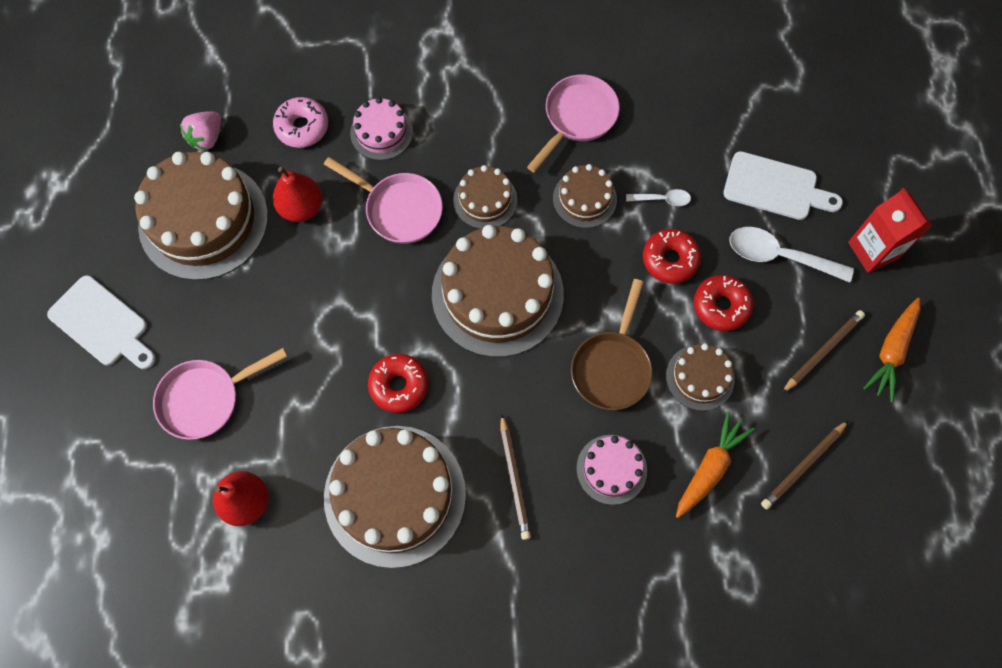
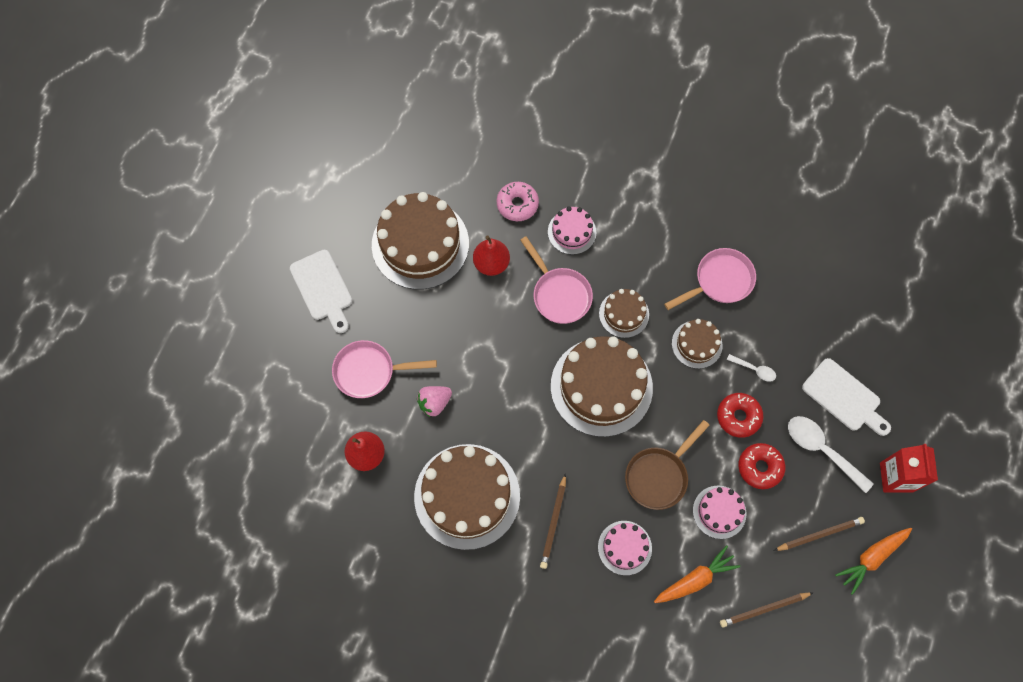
camera: 25 degrees right, 0 degrees up
pink strawberry [180,111,221,150] -> pink strawberry moved to [417,386,452,417]
red donut [368,354,428,413] -> none
brown cake [666,343,735,411] -> pink cake [693,486,747,539]

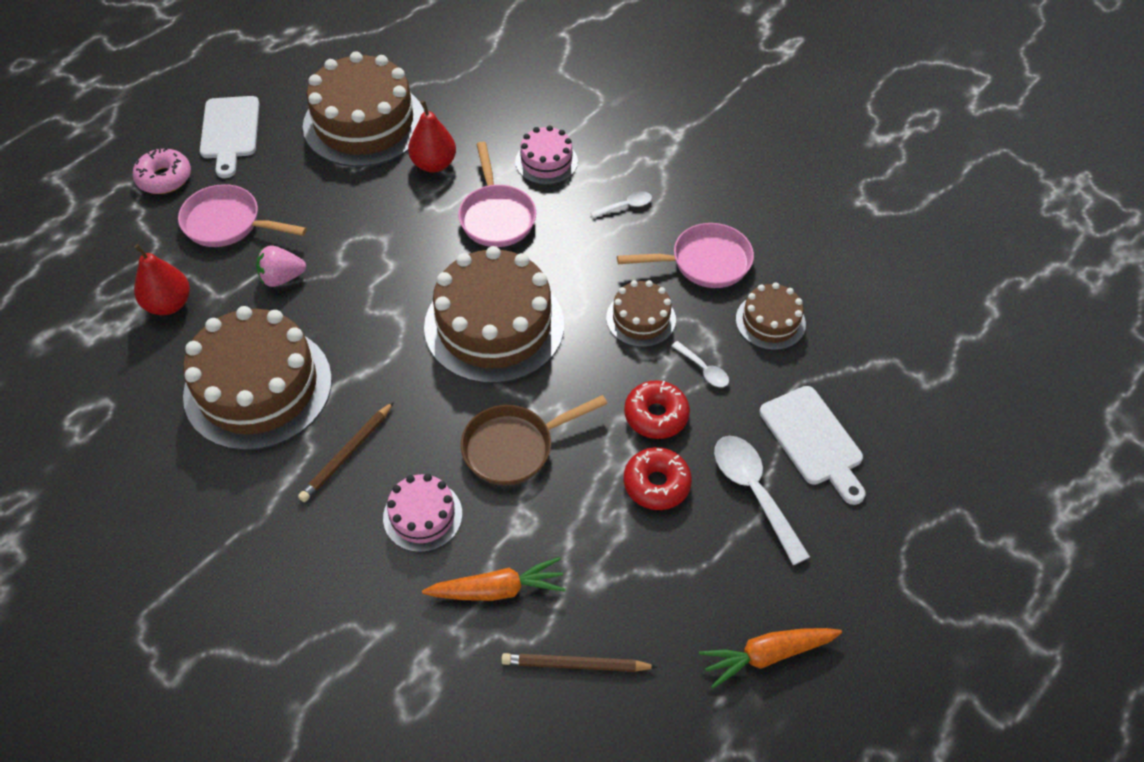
camera: 20 degrees right, 15 degrees down
pink donut [496,182,539,221] -> pink donut moved to [132,148,191,194]
brown cake [599,289,649,338] -> brown cake moved to [736,283,806,350]
pink cake [693,486,747,539] -> none
brown pencil [774,517,865,551] -> none
red carton [880,444,938,492] -> none
none -> white spoon [590,191,652,218]

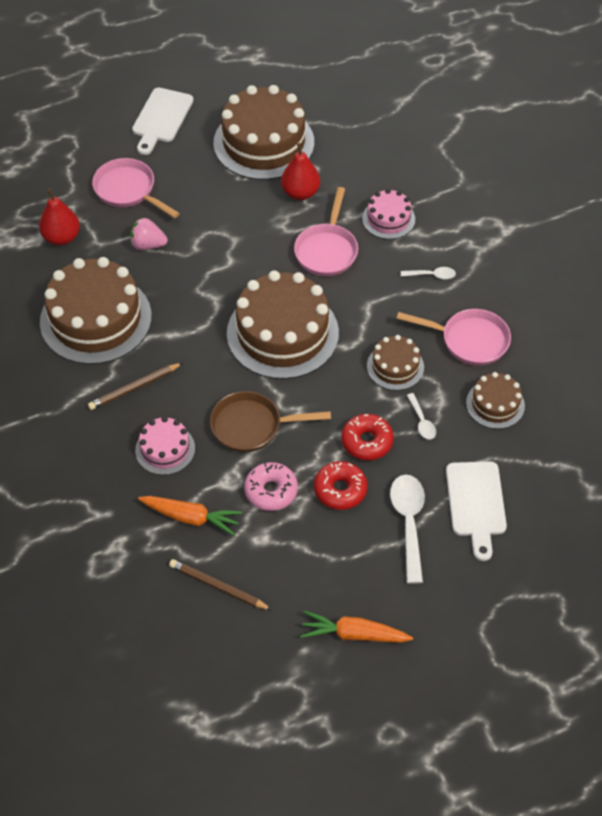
camera: 25 degrees right, 0 degrees up
pink donut [132,148,191,194] -> pink donut moved to [244,462,298,511]

